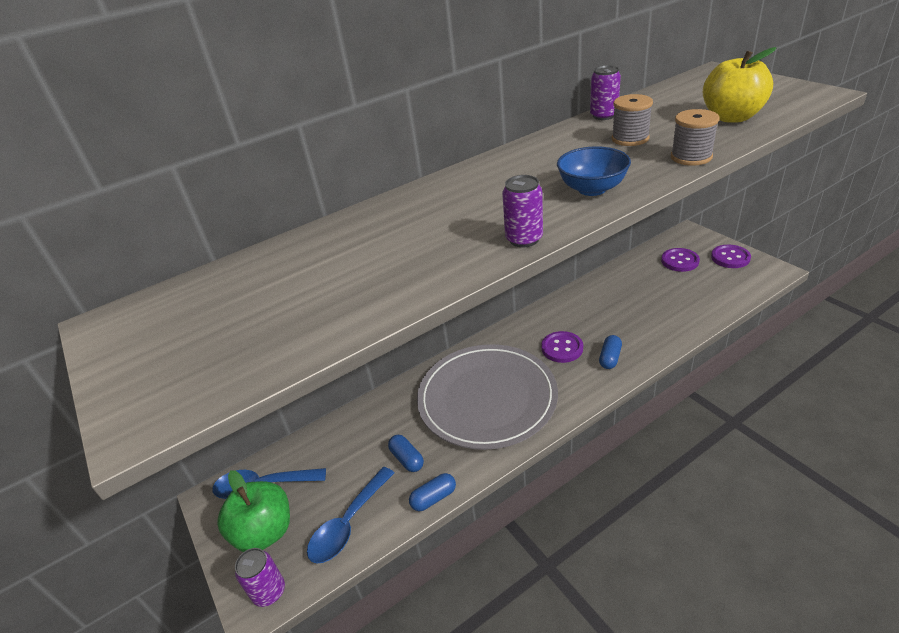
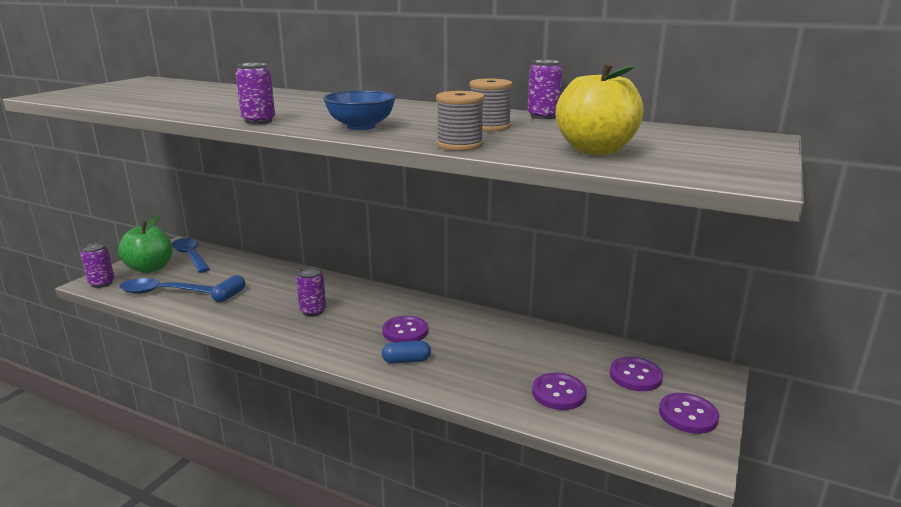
camera: 55 degrees right, 15 degrees down
blue capsule [409,473,456,511] -> none
grey plate [417,344,558,450] -> purple can [296,267,326,316]
none -> purple button [532,373,587,410]

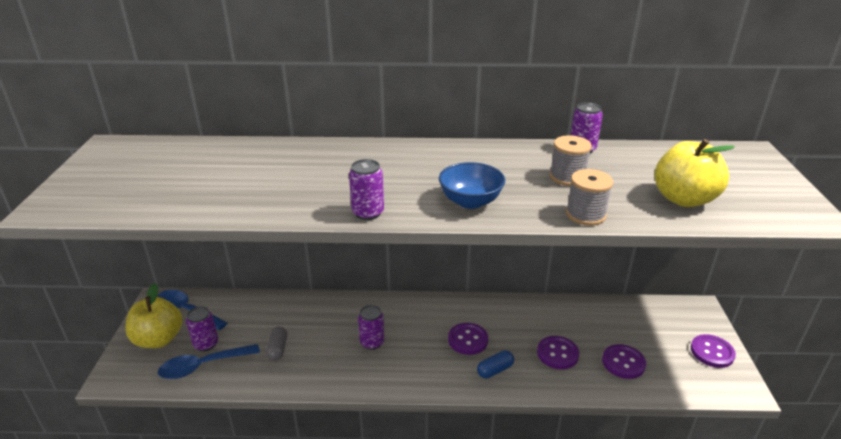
camera: 25 degrees left, 10 degrees up
purple can [81,243,115,288] -> purple can moved to [186,306,218,351]
green apple [118,215,173,273] -> yellow apple [125,283,183,348]
blue capsule [211,275,245,302] -> grey capsule [266,327,287,361]
purple button [610,357,663,391] -> purple button moved to [537,336,579,369]

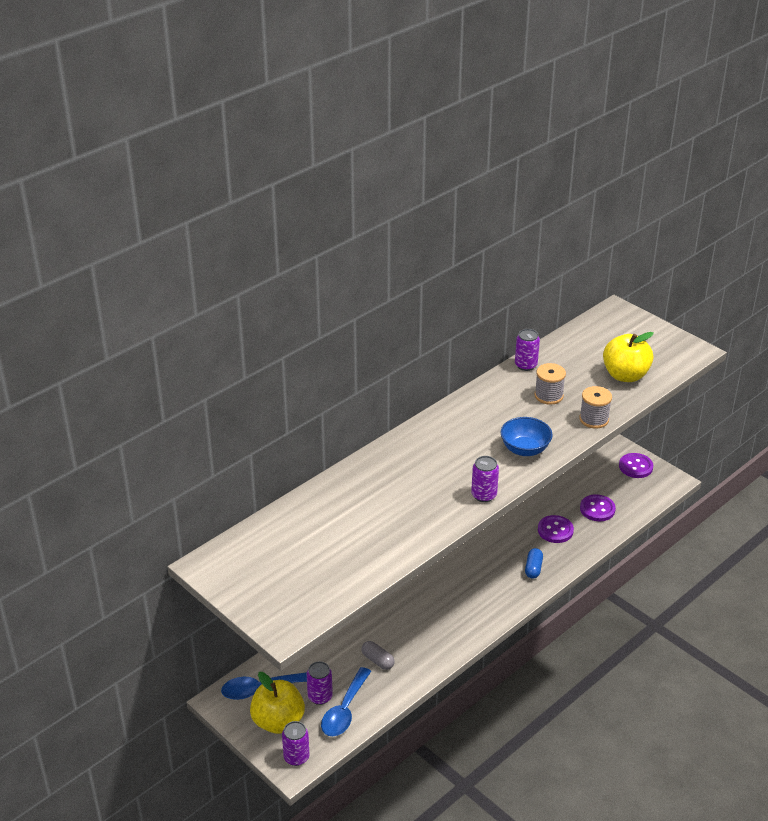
camera: 45 degrees left, 5 degrees up
purple can [358,305,384,350] -> purple can moved to [282,721,310,766]
purple button [448,323,488,355] -> none

